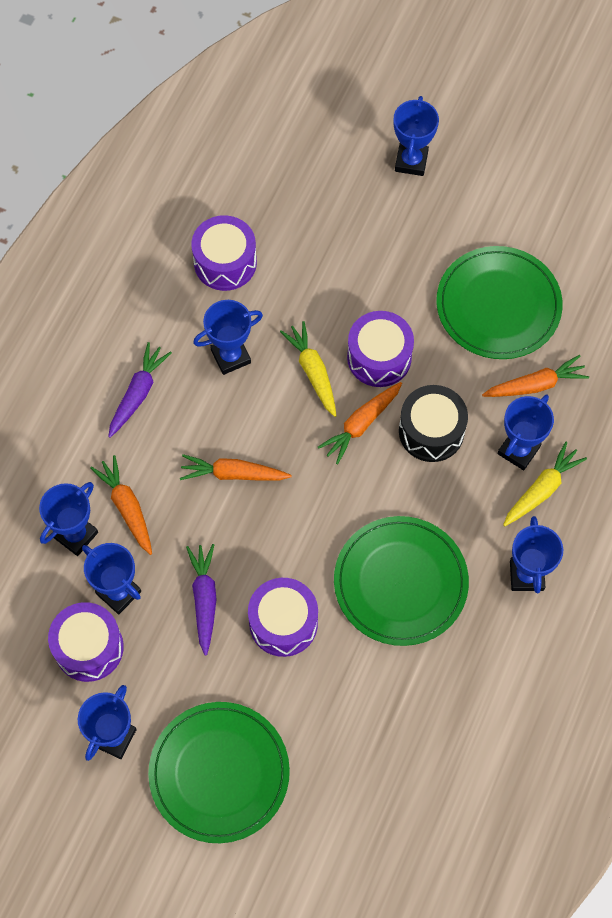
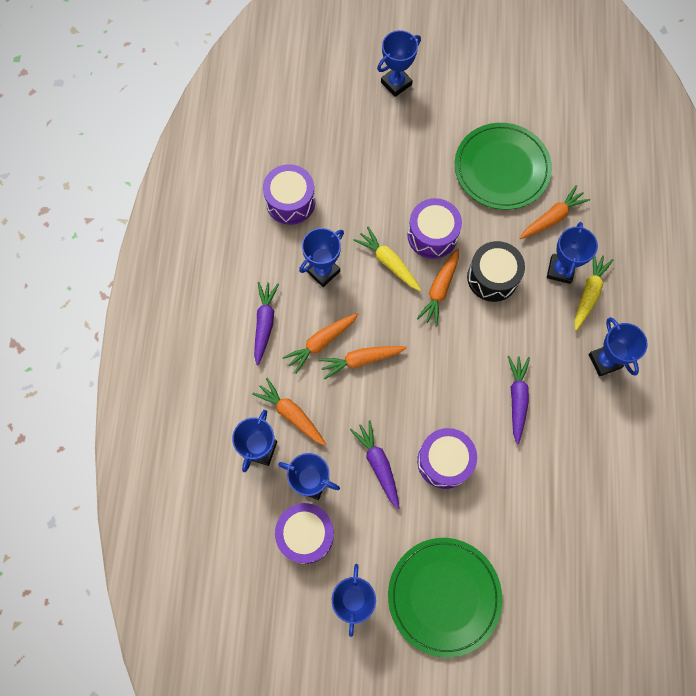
camera: 20 degrees left, 5 degrees up
green plate [334,516,469,646] -> purple carrot [508,356,530,444]
blue trophy [393,96,439,176] -> blue trophy turned 60 degrees clockwise [377,30,421,97]
none -> orange carrot [282,313,358,374]

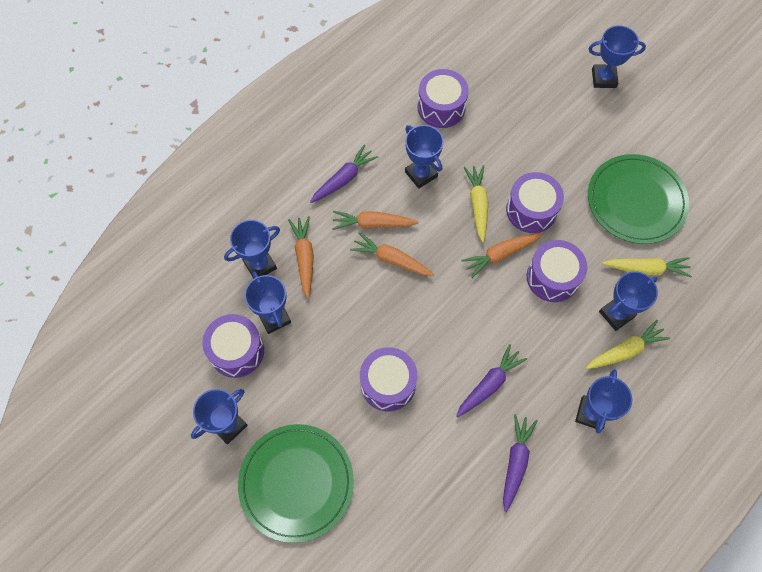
camera: 40 degrees right, 5 degrees down
blue trophy [299,228,344,287] -> blue trophy turned 60 degrees clockwise [405,125,444,189]
purple carrot [350,420,400,509] -> purple carrot moved to [503,414,538,512]
black drum [467,241,525,302] -> purple drum [527,240,587,302]
orange carrot [520,185,590,239] -> yellow carrot [602,257,692,277]

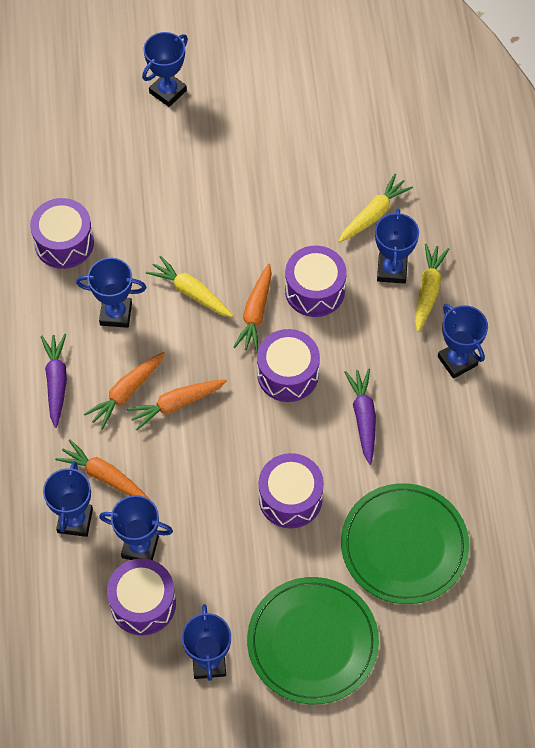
camera: 50 degrees left, 5 degrees down
purple carrot [503,414,538,512] -> none
purple drum [506,172,564,233] -> purple drum moved to [257,329,320,402]
green plate [588,154,689,244] -> green plate moved to [341,483,469,604]

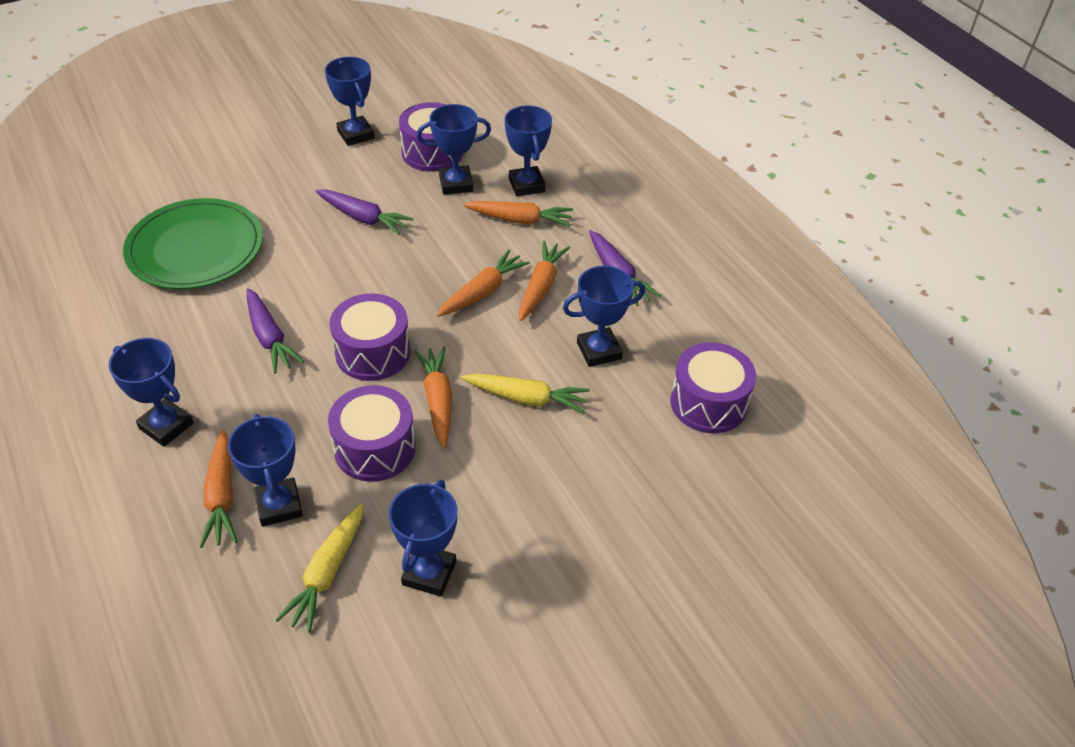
camera: 155 degrees right, 15 degrees down
blue trophy [142,32,188,107] -> blue trophy moved to [389,480,457,597]
green plate [247,577,379,704] -> none
purple drum [259,453,324,528] -> none
yellow carrot [415,244,449,332] -> orange carrot [200,430,238,548]
none -> purple carrot [315,190,414,235]

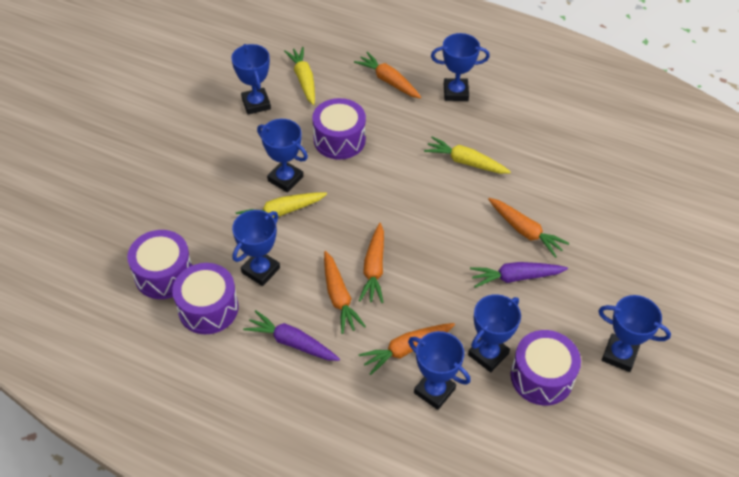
camera: 145 degrees right, 5 degrees up
green plate [123,198,263,289] -> none
blue trophy [228,414,303,527] -> blue trophy moved to [257,119,308,192]
purple carrot [247,288,304,374] -> yellow carrot [424,137,511,174]
purple drum [330,294,410,381] -> purple drum moved to [172,263,238,334]
orange carrot [414,346,452,448] -> orange carrot moved to [488,198,569,258]

